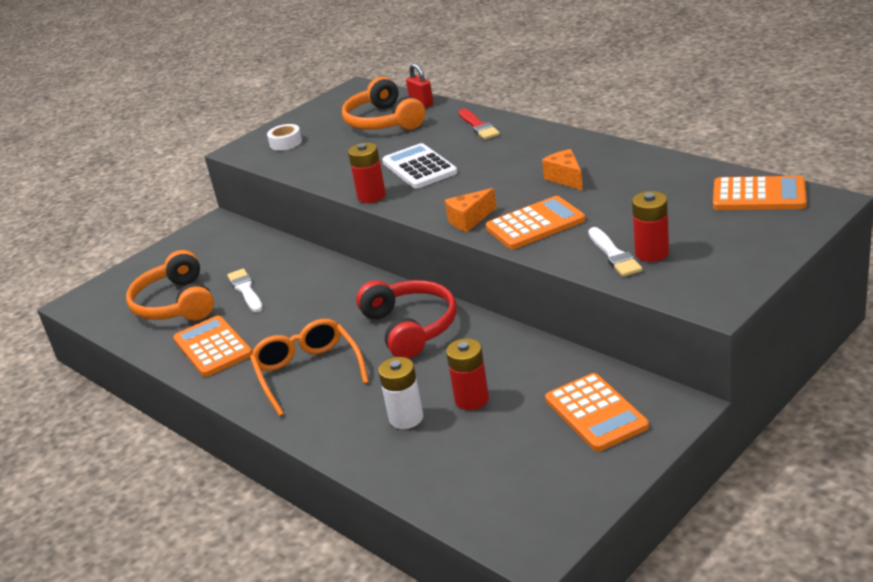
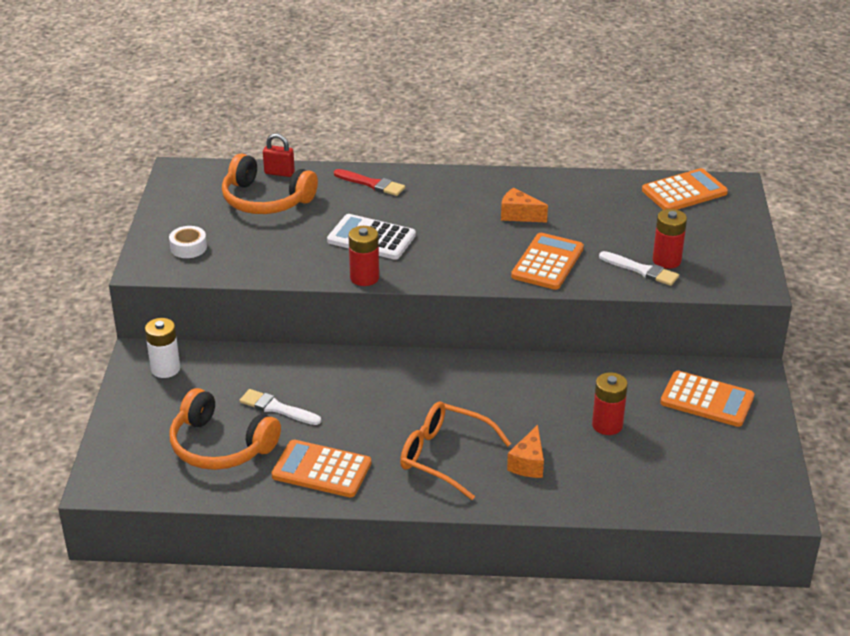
camera: 45 degrees left, 5 degrees up
red headphones [356,280,457,359] -> none
white battery [378,357,423,429] -> white battery moved to [145,318,180,378]
orange cheese [445,188,497,232] -> orange cheese moved to [507,425,544,478]

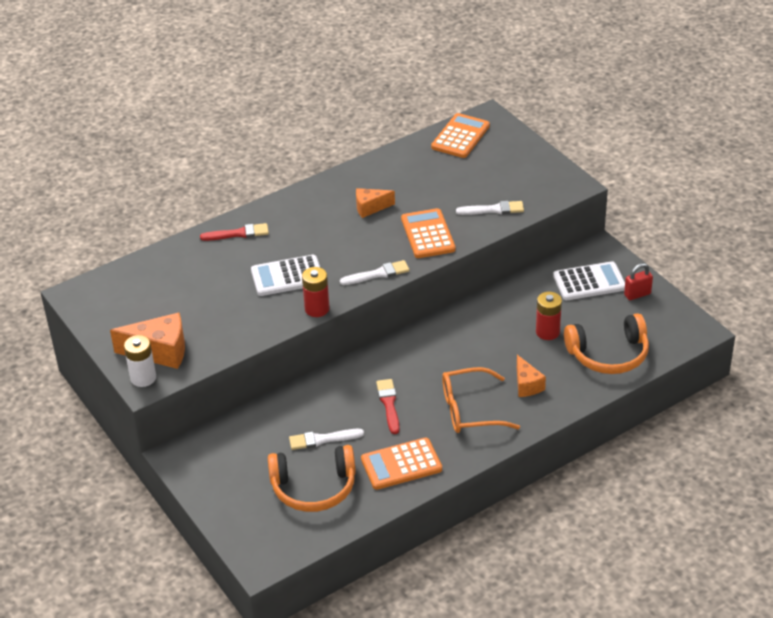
camera: 35 degrees left, 5 degrees up
white battery [145,318,180,378] -> white battery moved to [124,335,156,387]
white tape [169,226,207,258] -> orange cheese [110,313,185,369]
orange headphones [222,153,318,214] -> orange headphones moved to [564,313,649,374]
red padlock [263,133,295,177] -> red padlock moved to [624,263,653,300]
red battery [653,209,687,269] -> none
orange calculator [660,371,754,427] -> white calculator [553,261,625,300]
none -> white brush [340,260,410,285]
none -> red brush [376,379,400,434]

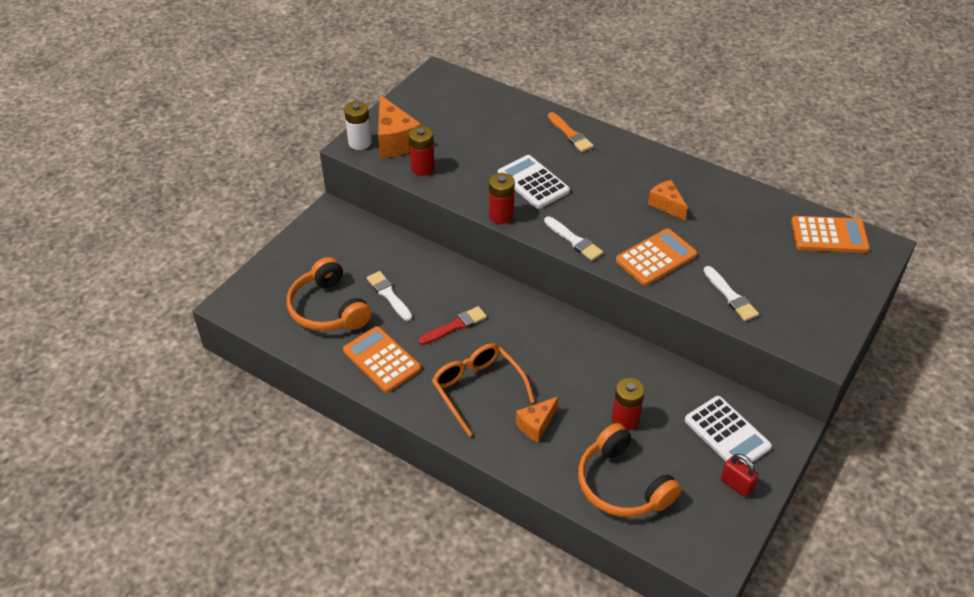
camera: 65 degrees right, 5 degrees up
red brush [200,223,269,241] -> orange brush [548,112,594,152]
none -> red battery [409,126,435,176]

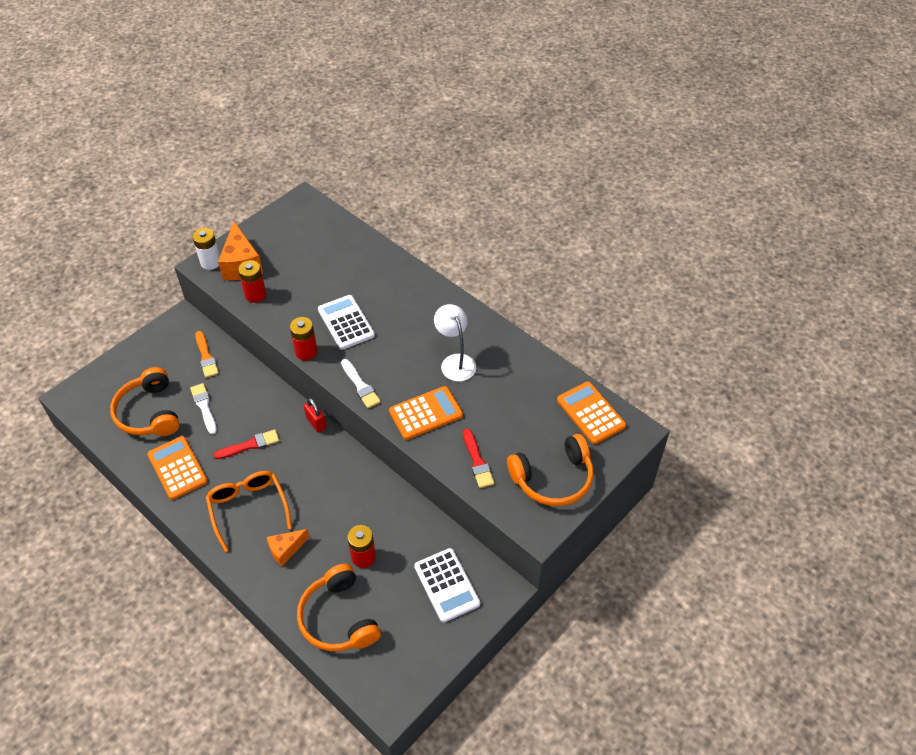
camera: 10 degrees right, 5 degrees up
orange brush [548,112,594,152] -> orange brush moved to [195,331,219,378]
orange cheese [648,180,688,220] -> white lamp [434,304,476,381]
white brush [704,266,759,321] -> red brush [463,429,495,488]
red padlock [721,453,758,497] -> red padlock moved to [304,398,327,433]
orange calculator [791,216,870,253] -> orange calculator turned 135 degrees counterclockwise [557,381,626,444]
none -> orange headphones [507,434,594,506]

